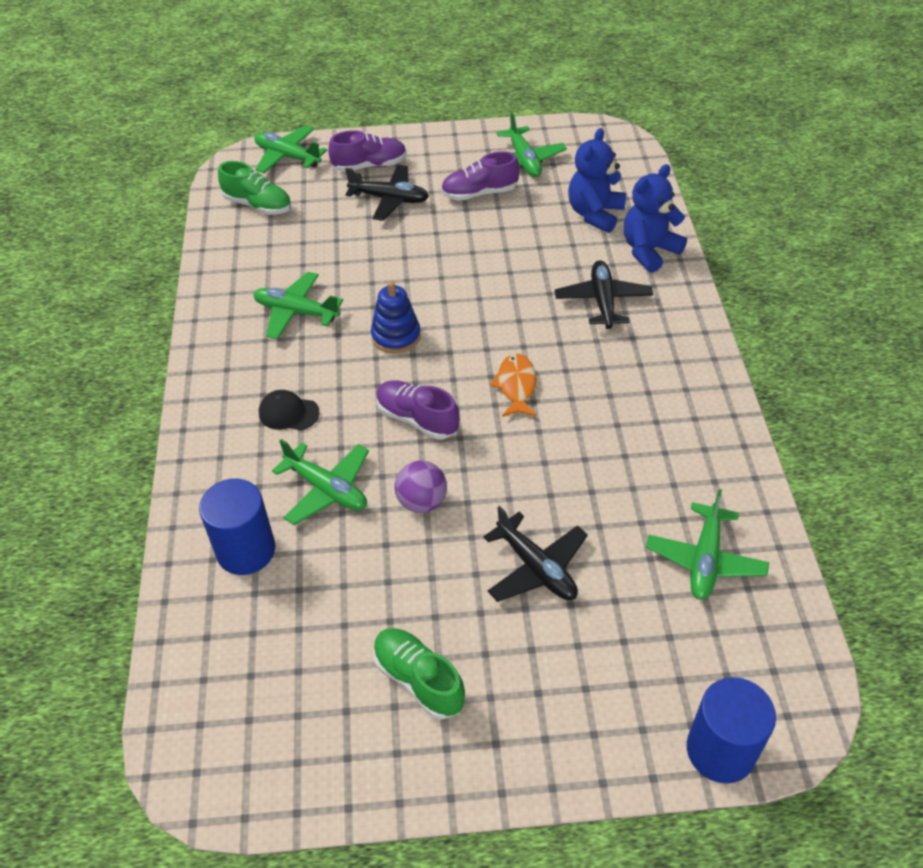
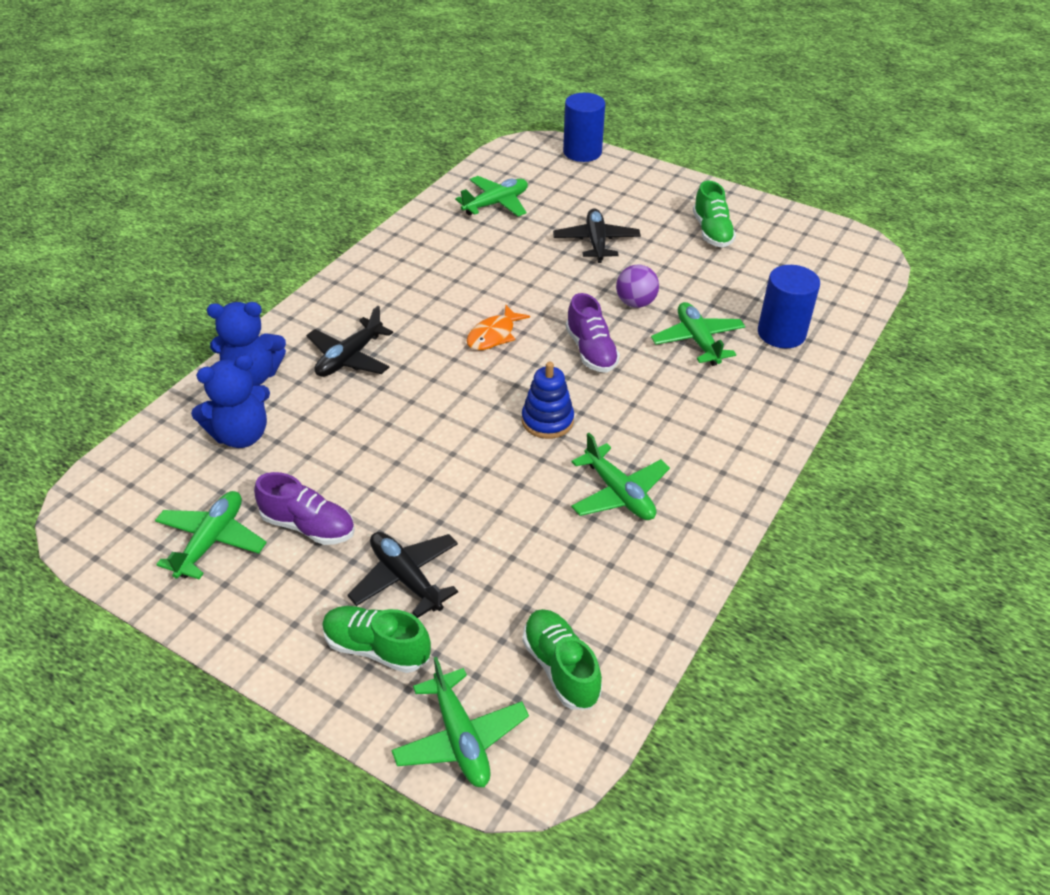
camera: 145 degrees left, 5 degrees down
black cap [259,390,320,430] -> none
purple shoe [328,130,407,172] -> green shoe [322,606,431,673]

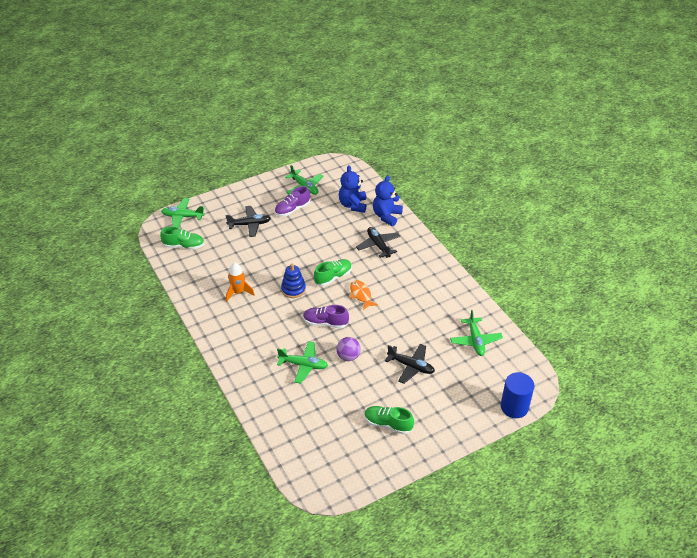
camera: 120 degrees right, 0 degrees up
green shoe [322,606,431,673] -> green shoe moved to [314,259,352,286]
green plane [571,433,670,520] -> orange rocket [226,263,255,302]
blue cylinder [758,265,820,348] -> none

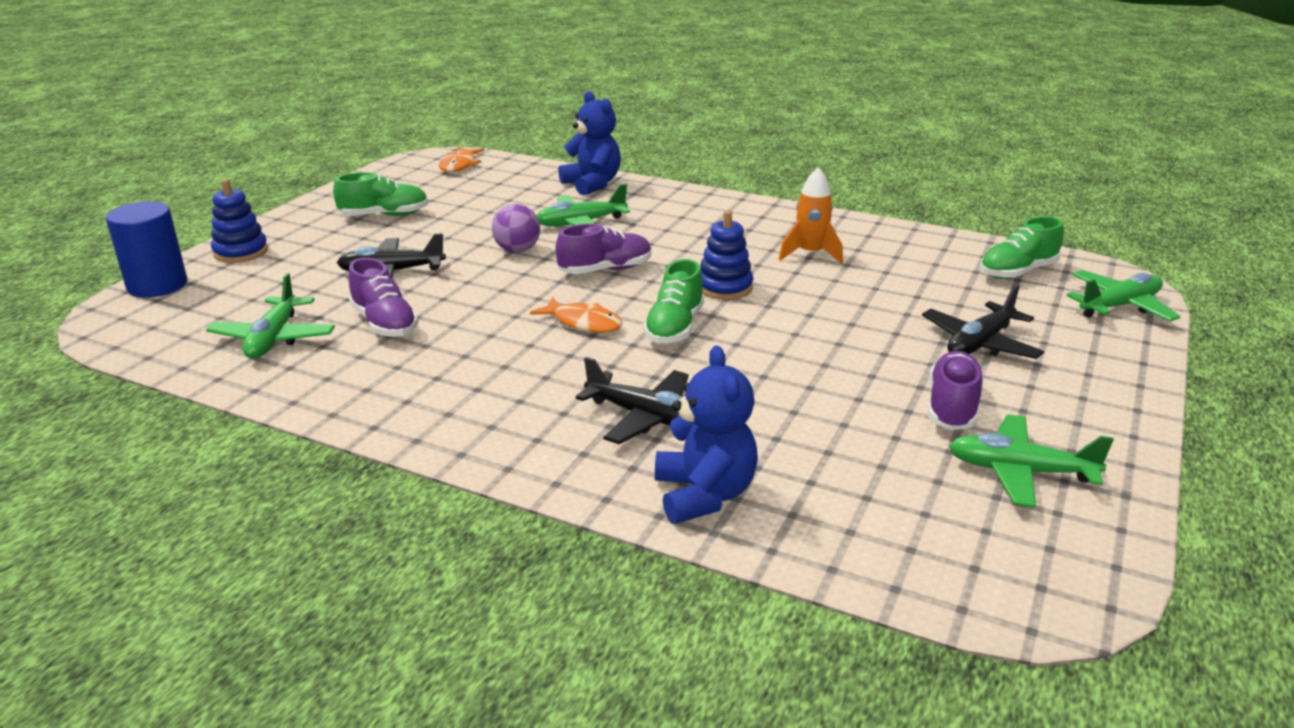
camera: 145 degrees right, 15 degrees down
blue teddy bear [339,165,366,213] -> blue teddy bear moved to [558,91,621,195]
green plane [450,310,503,356] -> green plane turned 135 degrees counterclockwise [206,273,335,359]
none -> blue stacking toy [211,179,268,263]
none -> purple shoe [348,258,419,337]
none -> orange fish [439,147,484,172]

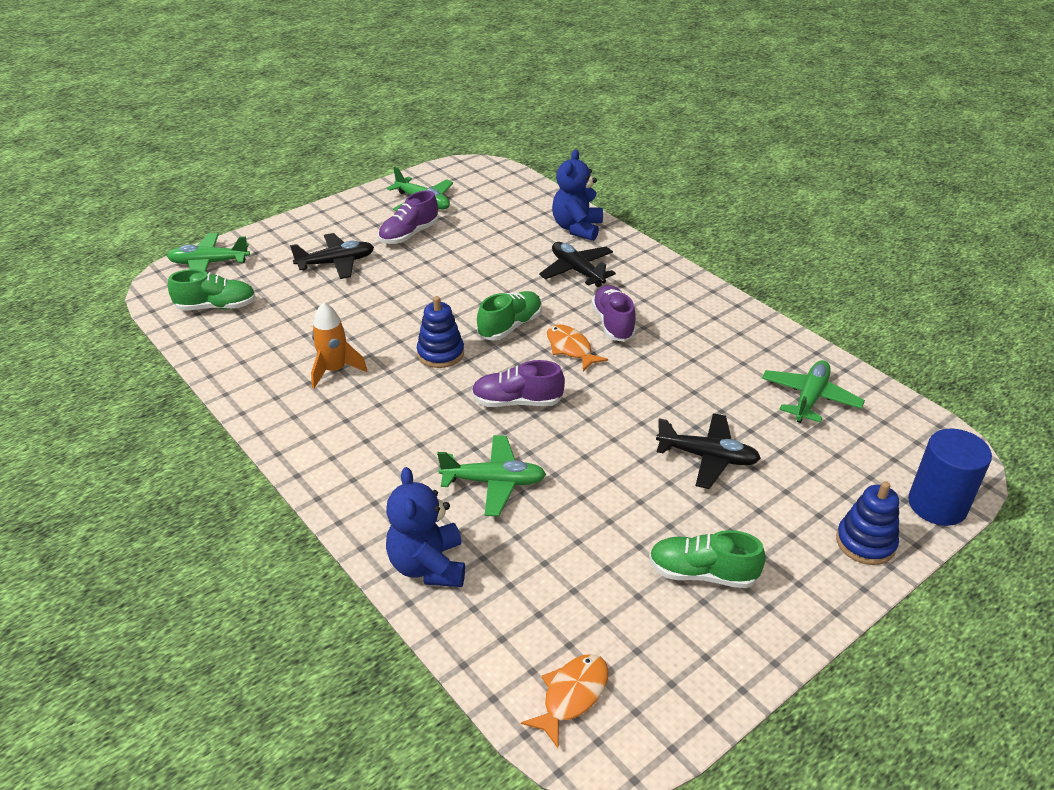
camera: 155 degrees left, 10 degrees up
purple shoe [348,258,419,337] -> purple shoe moved to [592,285,636,342]
purple ball [492,204,540,253] -> none

